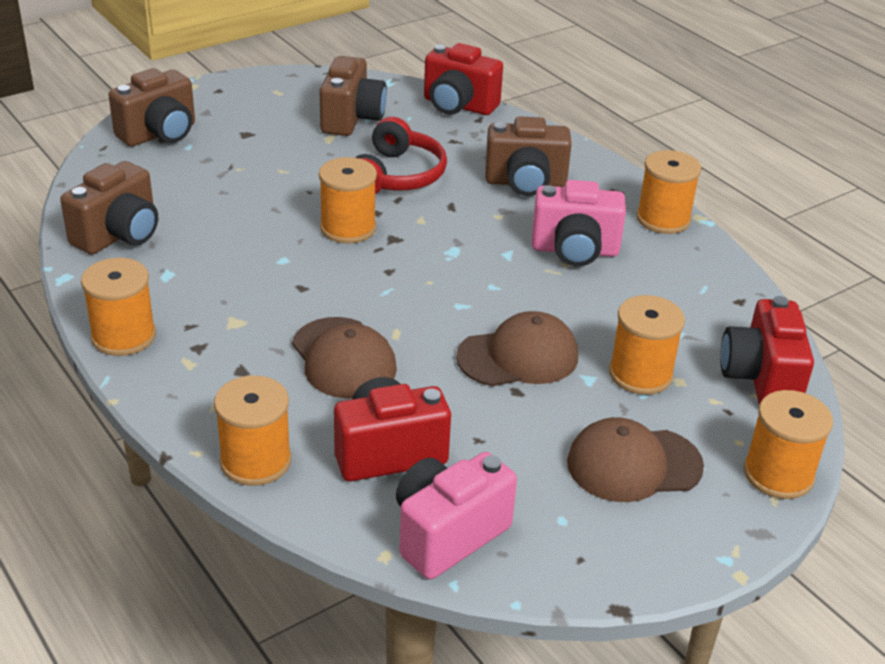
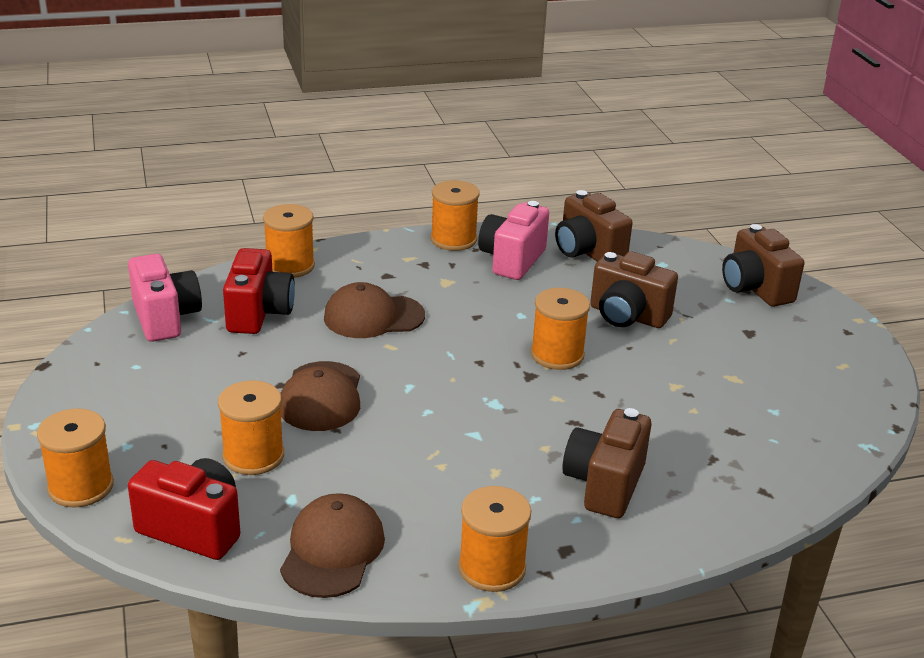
camera: 110 degrees right, 5 degrees down
brown camera [320,56,387,136] -> brown camera moved to [590,251,678,328]
red headphones [355,117,447,194] -> none
red camera [424,43,503,115] -> none
pink camera [532,180,626,266] -> pink camera moved to [478,201,549,280]
brown cap [567,417,704,502] -> brown cap moved to [280,493,385,598]

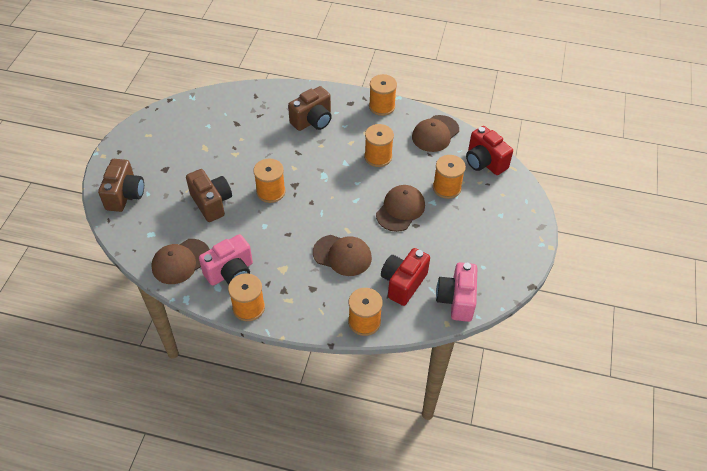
camera: 150 degrees left, 20 degrees up
orange spool [37,408,114,508] -> orange spool moved to [364,124,394,167]
brown camera [555,190,632,262] -> brown cap [151,239,210,284]

